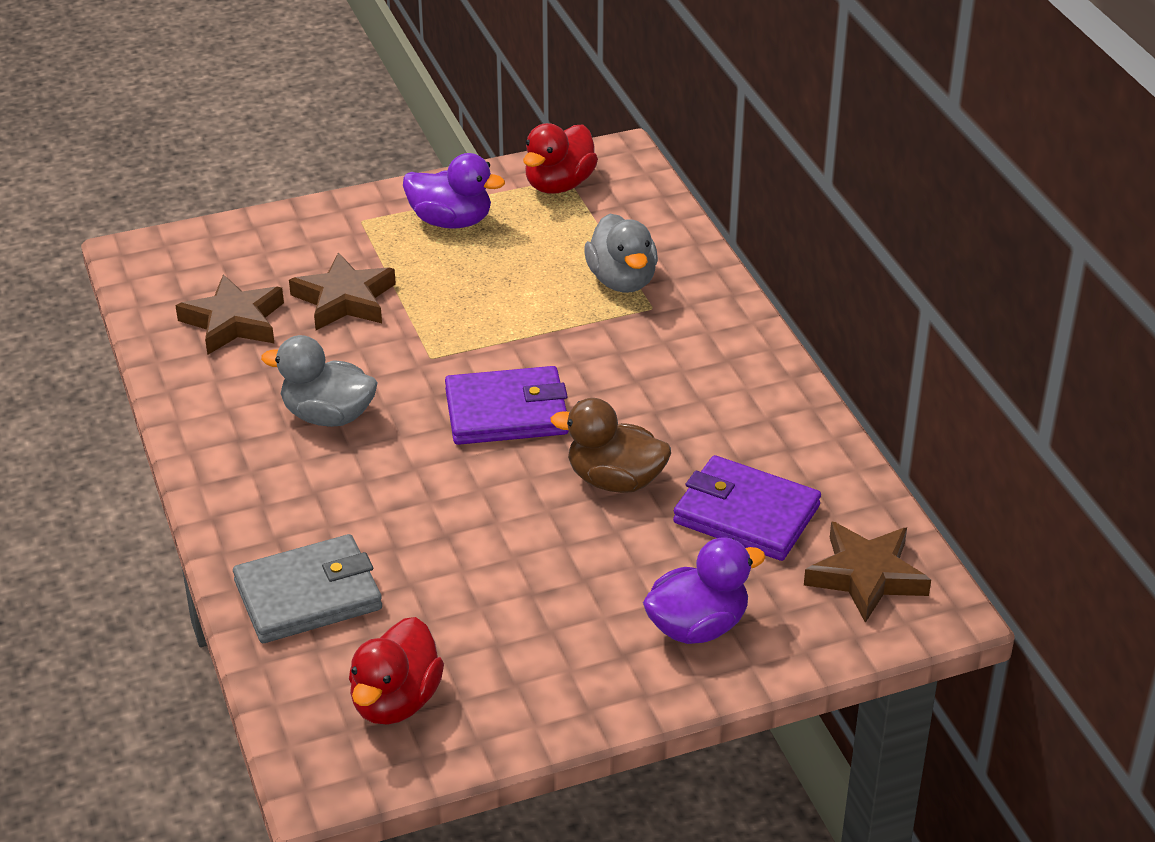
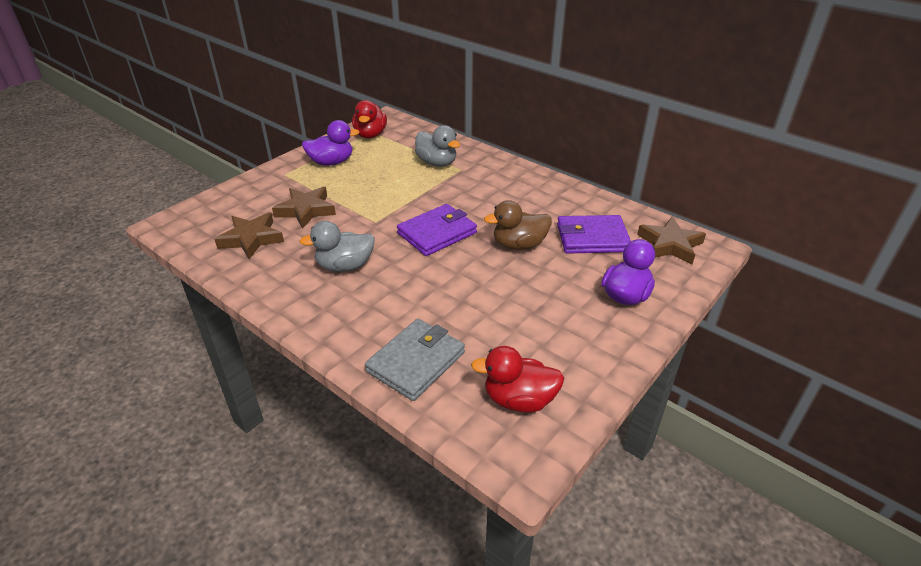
camera: 30 degrees left, 0 degrees up
red duck [349,617,444,725] -> red duck turned 105 degrees clockwise [471,346,564,413]

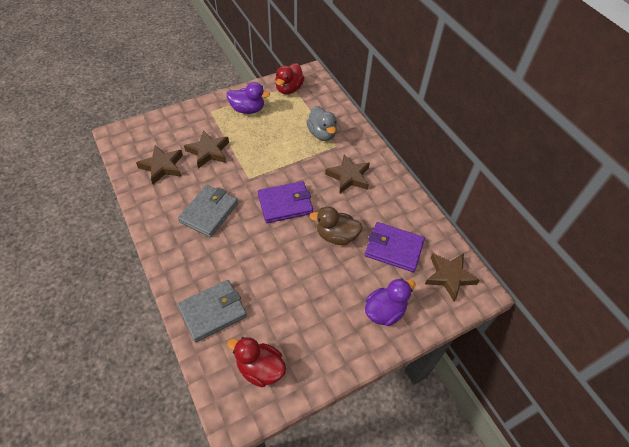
camera: 20 degrees right, 15 degrees up
grey duck [299,221,375,272] -> grey wallet [178,185,238,237]
none -> brown star [325,154,370,193]

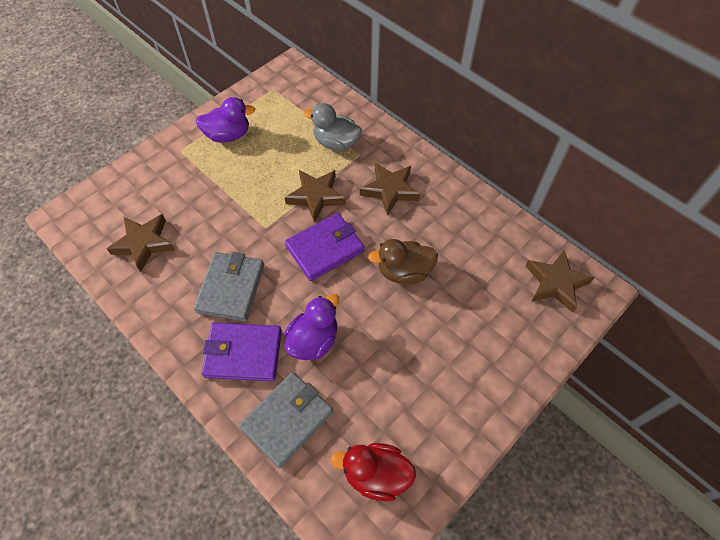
camera: 15 degrees left, 5 degrees up
brown star [184,130,229,168] -> brown star moved to [285,170,346,222]
red duck [275,63,304,94] -> none
grey duck [306,106,337,141] -> grey duck turned 150 degrees clockwise [304,103,362,151]
purple wallet [365,222,425,272] -> purple wallet moved to [201,323,282,381]
purple duck [365,278,416,326] -> purple duck moved to [284,294,339,360]

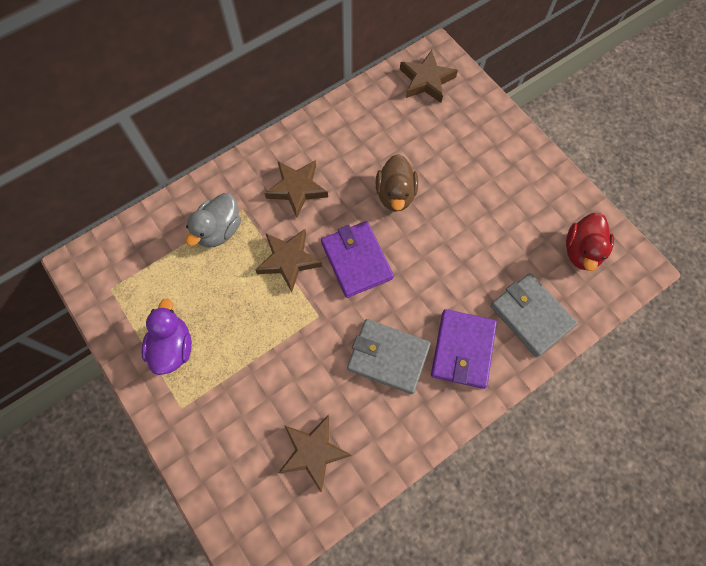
camera: 80 degrees left, 10 degrees up
purple duck [284,294,339,360] -> none

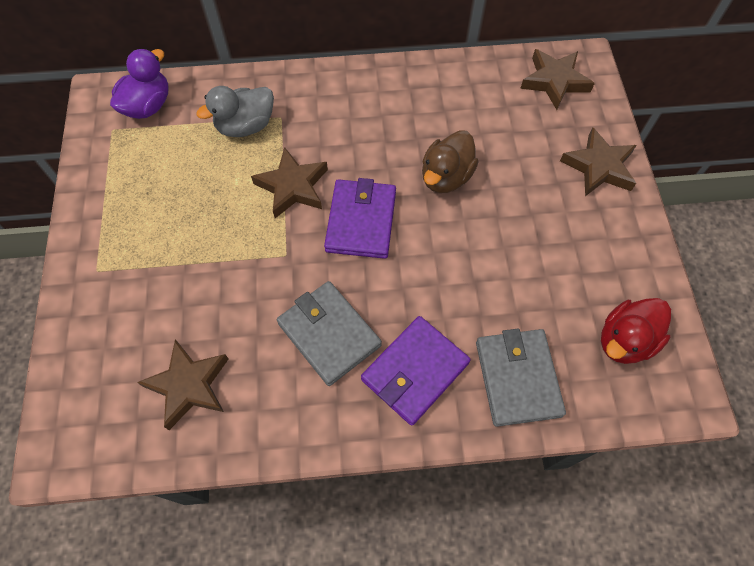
camera: 30 degrees right, 5 degrees down
purple duck [141,299,192,375] -> purple duck moved to [110,49,169,119]
brown star [265,160,328,217] -> brown star moved to [560,128,637,196]

